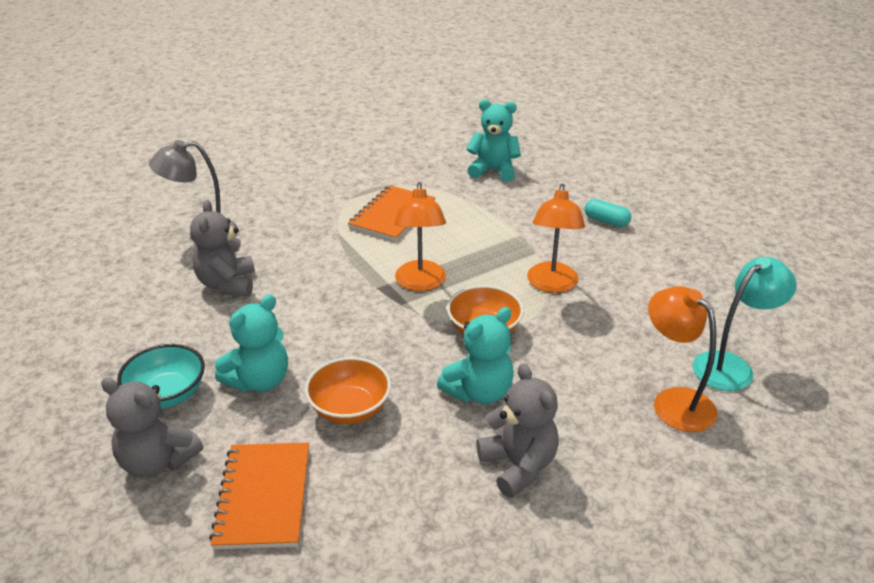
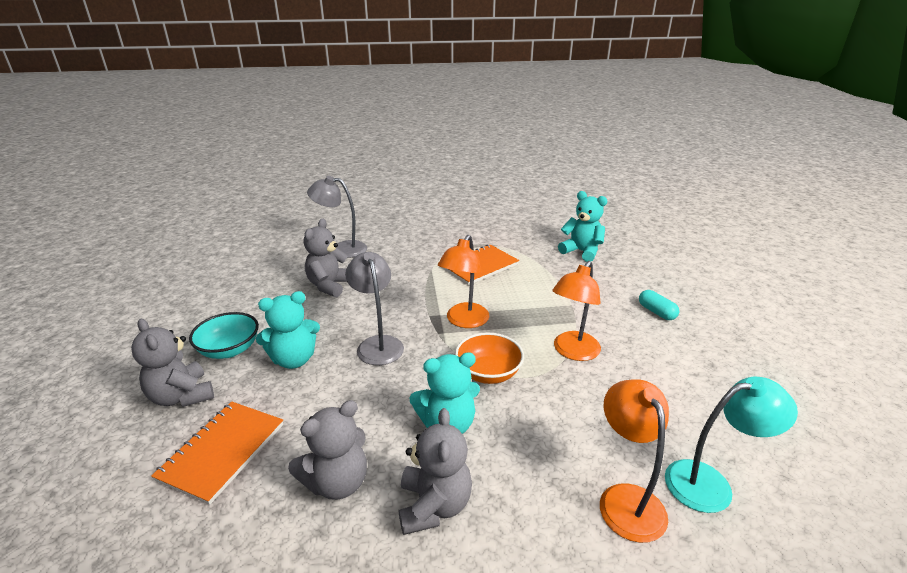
camera: 25 degrees right, 5 degrees down
orange bowl [305,357,391,424] -> none
none -> grey teddy bear [288,400,367,500]
none -> grey lamp [345,252,404,365]

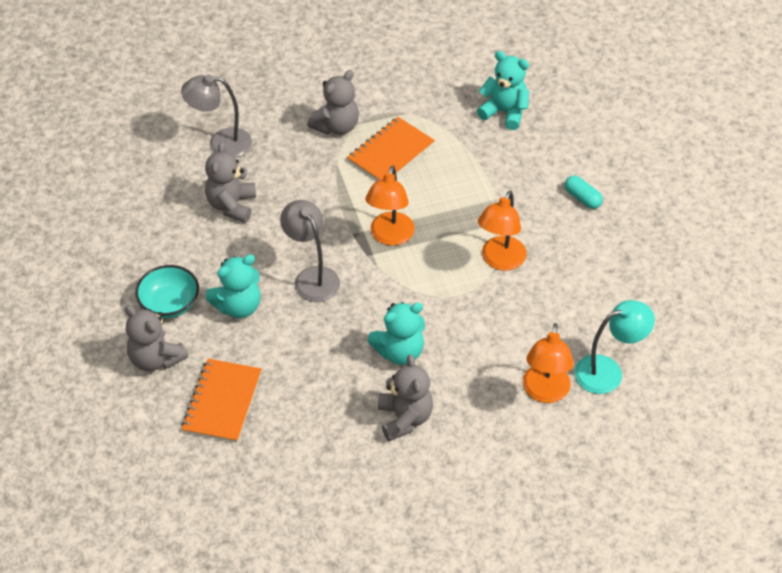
camera: 10 degrees left, 20 degrees up
grey teddy bear [288,400,367,500] -> grey teddy bear moved to [307,70,359,135]
orange bowl [455,332,524,384] -> none
orange lamp [600,379,669,543] -> orange lamp turned 150 degrees counterclockwise [523,323,574,403]

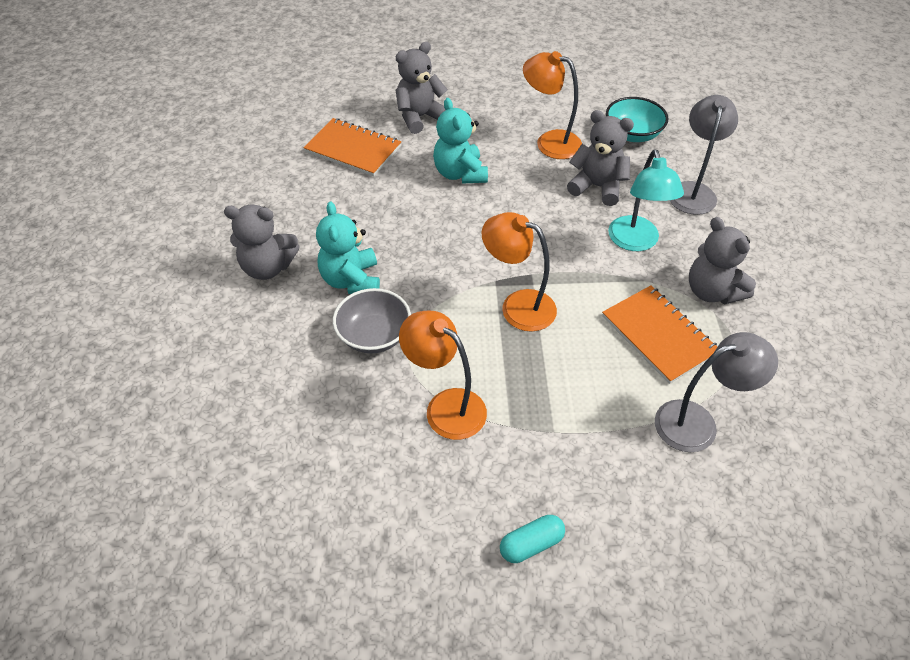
camera: 105 degrees right, 0 degrees up
turquoise bowl [135,265,199,318] -> turquoise bowl moved to [606,97,669,142]
grey lamp [280,200,340,302] -> grey lamp moved to [655,332,778,452]
turquoise teddy bear [477,51,529,130] -> none
orange lamp [523,323,574,403] -> orange lamp moved to [523,51,582,159]
turquoise lamp [574,300,655,394] -> turquoise lamp moved to [608,150,684,251]
none -> grey bowl [333,288,411,353]

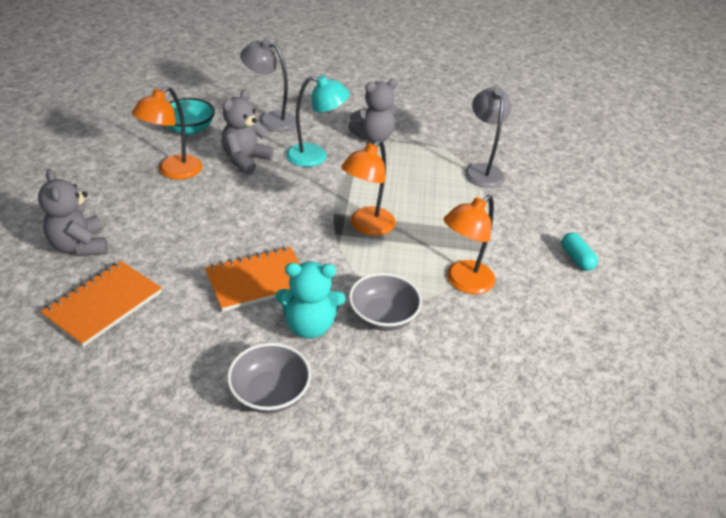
camera: 85 degrees left, 10 degrees down
grey teddy bear [224,204,300,280] -> grey bowl [227,343,311,413]
turquoise teddy bear [433,98,488,184] -> none
orange notebook [602,285,717,384] -> orange notebook moved to [205,247,300,312]

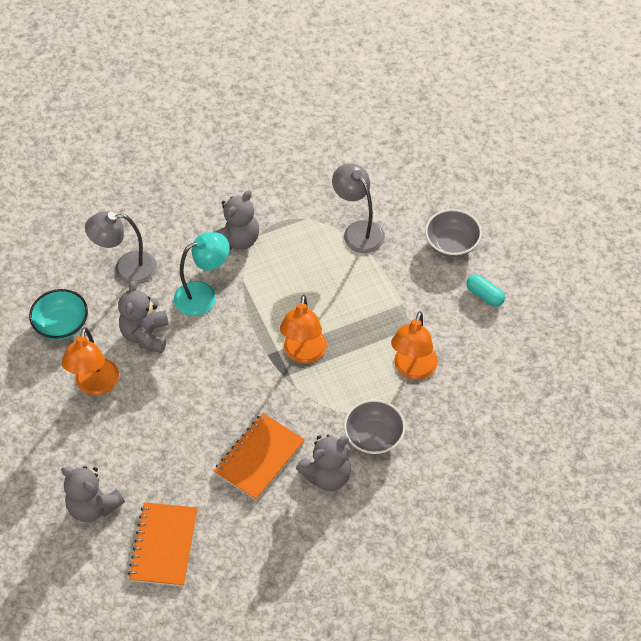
camera: 25 degrees left, 15 degrees up
grey bowl [227,343,311,413] -> grey bowl moved to [425,209,482,257]
turquoise teddy bear [275,261,345,339] -> grey teddy bear [296,435,351,491]

